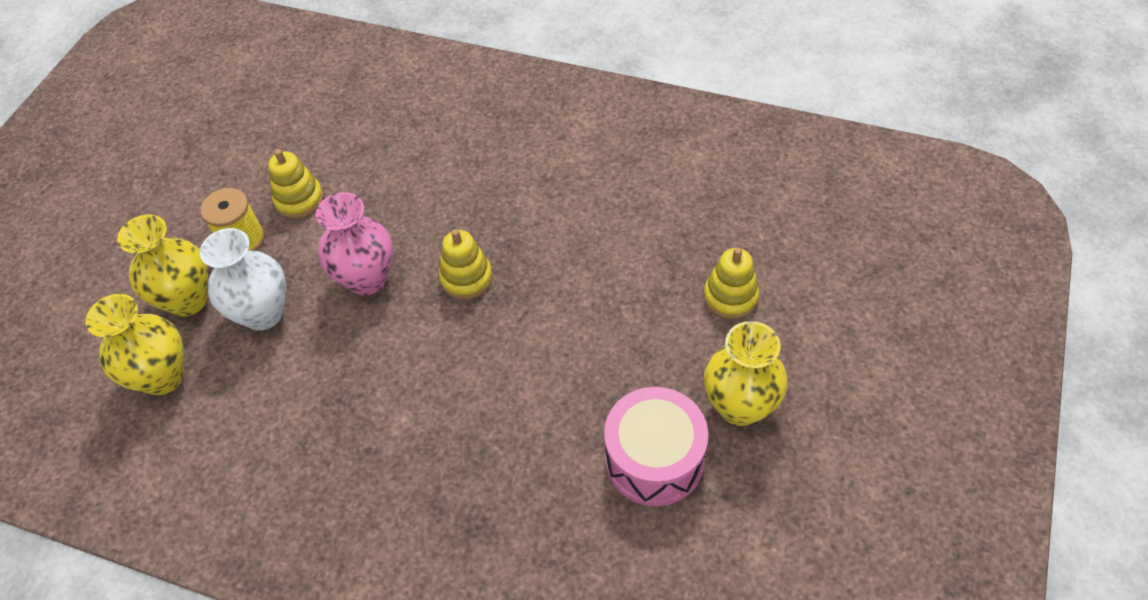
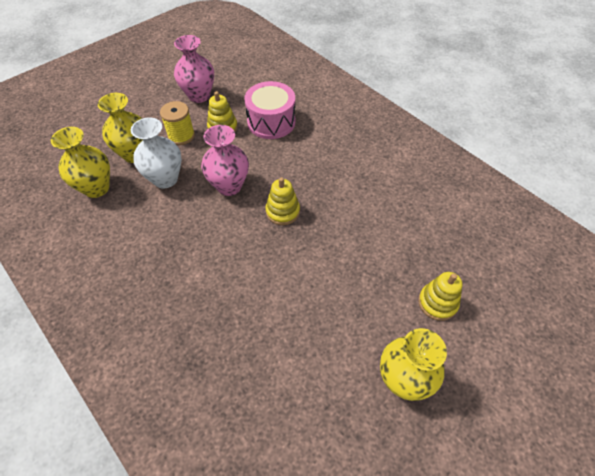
camera: 25 degrees right, 0 degrees up
pink drum [604,387,708,507] -> pink drum moved to [244,81,295,139]
none -> pink vase [174,35,214,103]

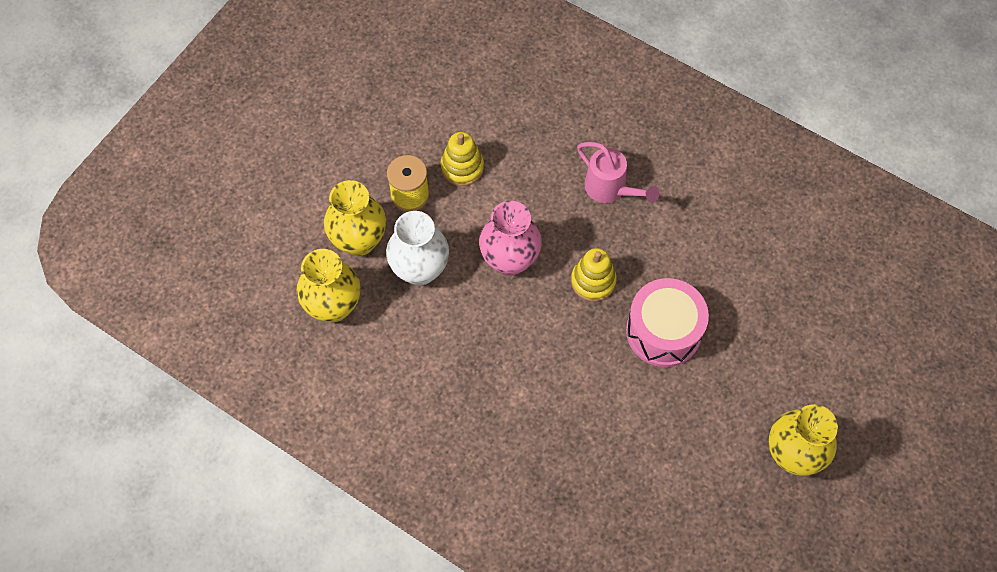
camera: 15 degrees left, 10 degrees up
pink vase [174,35,214,103] -> none
pink drum [244,81,295,139] -> pink drum moved to [626,278,709,367]
yellow stacking toy [418,272,463,321] -> none
none -> pink watering can [577,142,659,203]

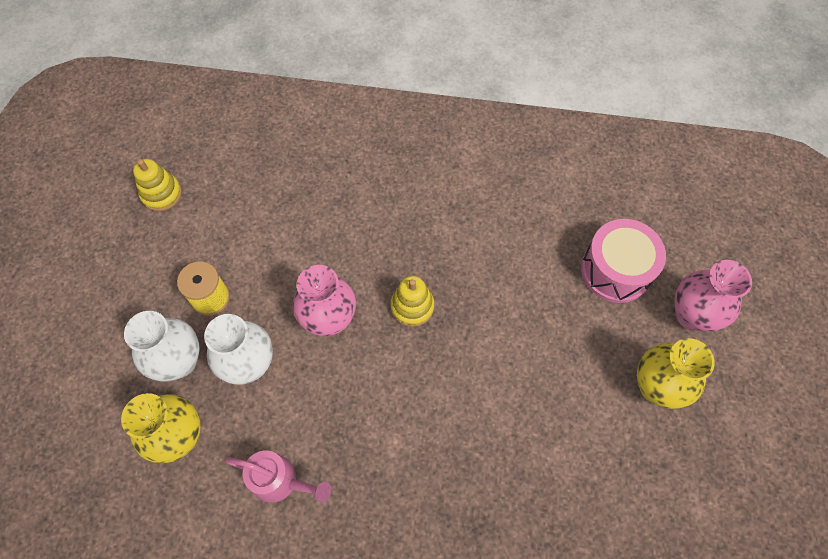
camera: 25 degrees left, 0 degrees up
yellow vase [324,180,386,256] -> white vase [124,311,200,382]
yellow stacking toy [441,132,484,186] -> yellow stacking toy moved to [133,159,182,211]
pink watering can [577,142,659,203] -> pink watering can moved to [225,450,331,503]
pink drum [626,278,709,367] -> pink drum moved to [581,219,666,303]
none -> pink vase [675,260,752,331]

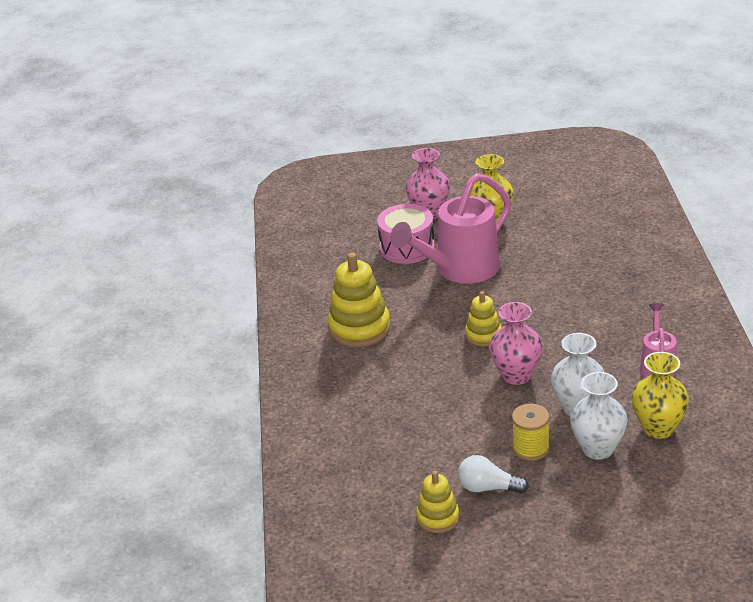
camera: 100 degrees left, 30 degrees down
none -> yellow stacking toy [328,253,391,347]
none -> pink watering can [390,173,511,284]
none -> white light bulb [458,455,529,493]

